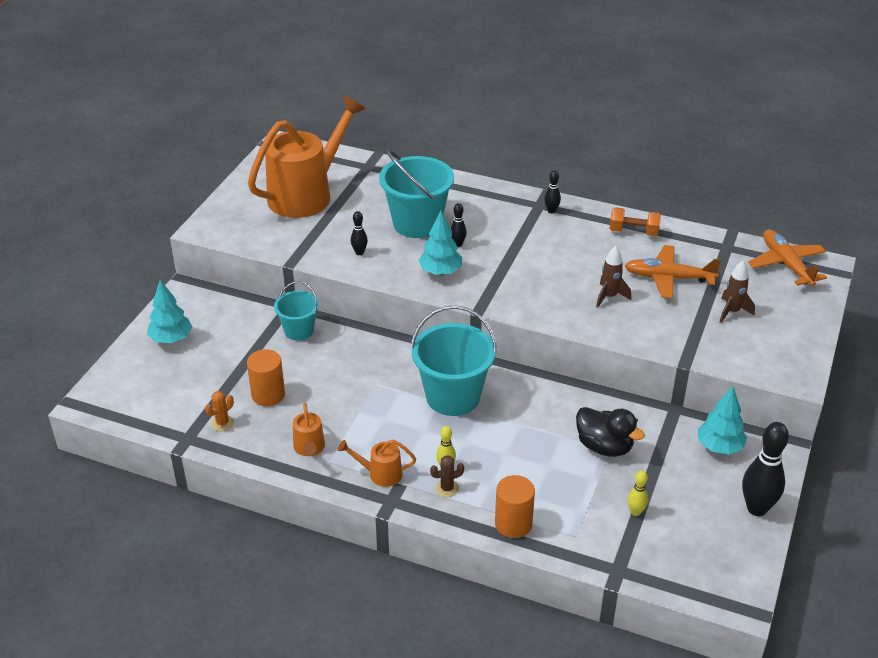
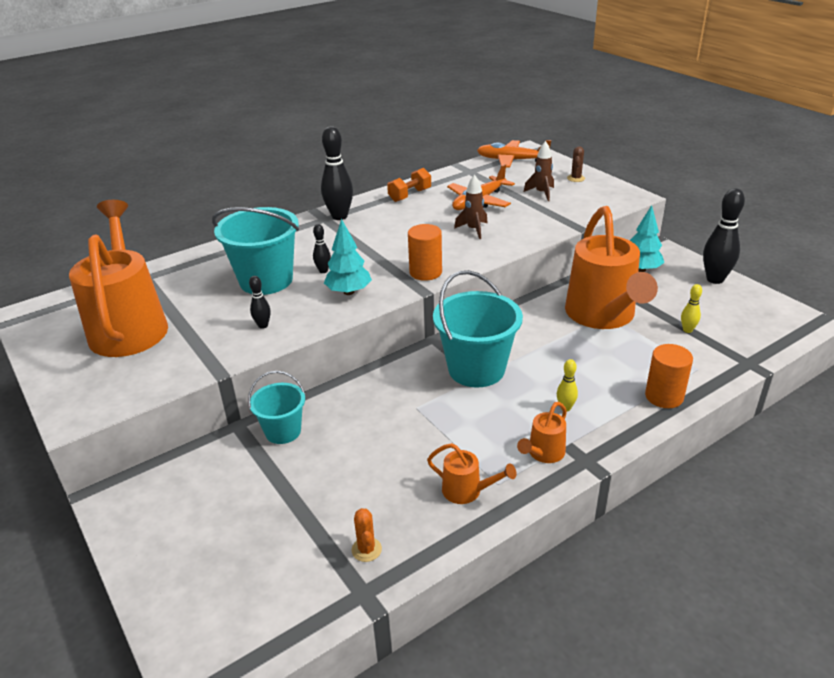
camera: 55 degrees left, 5 degrees down
turquoise tree [147,280,192,343] -> none
orange cylinder [247,349,285,406] -> orange cylinder moved to [408,224,442,281]
brown cactus [430,455,464,497] -> brown cactus moved to [567,146,585,182]
black bowling pin [544,170,561,213] -> black bowling pin [321,126,353,220], size x2.01
black duck [576,407,645,457] -> orange watering can [565,206,658,329]

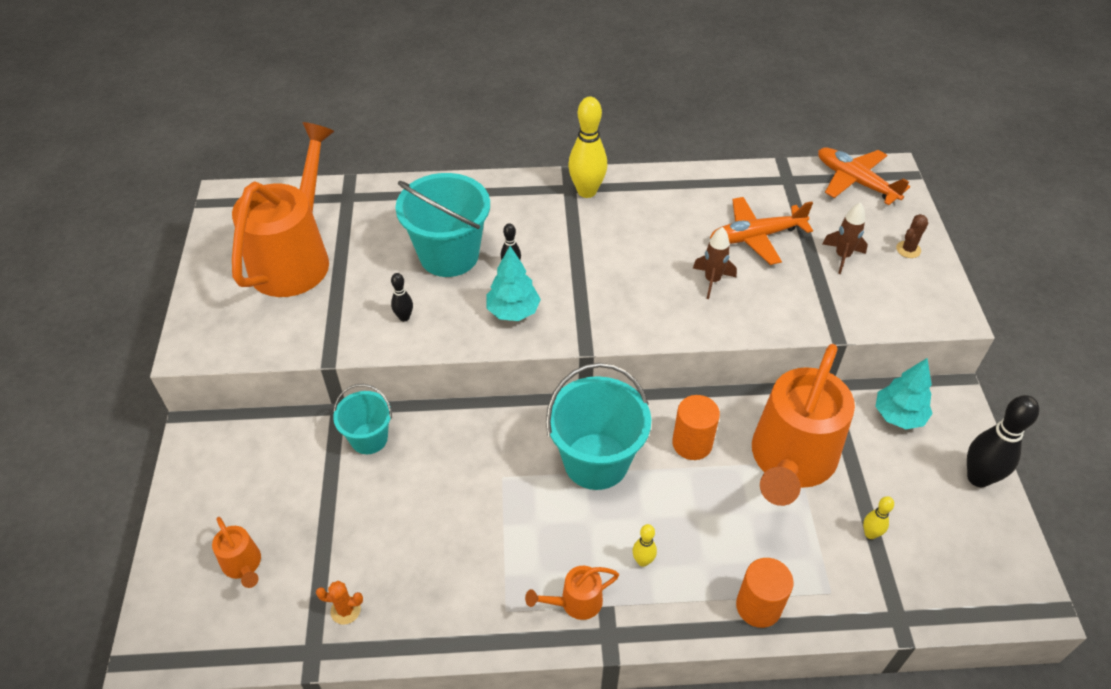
camera: 30 degrees right, 15 degrees up
black bowling pin [321,126,353,220] -> yellow bowling pin [568,97,607,198]
orange cactus [352,508,382,562] -> orange cactus turned 75 degrees clockwise [316,581,363,625]
orange dumbbell [387,168,431,202] -> none
orange cylinder [408,224,442,281] -> orange cylinder moved to [672,395,720,460]
orange watering can [427,443,517,504] -> orange watering can moved to [212,517,261,588]

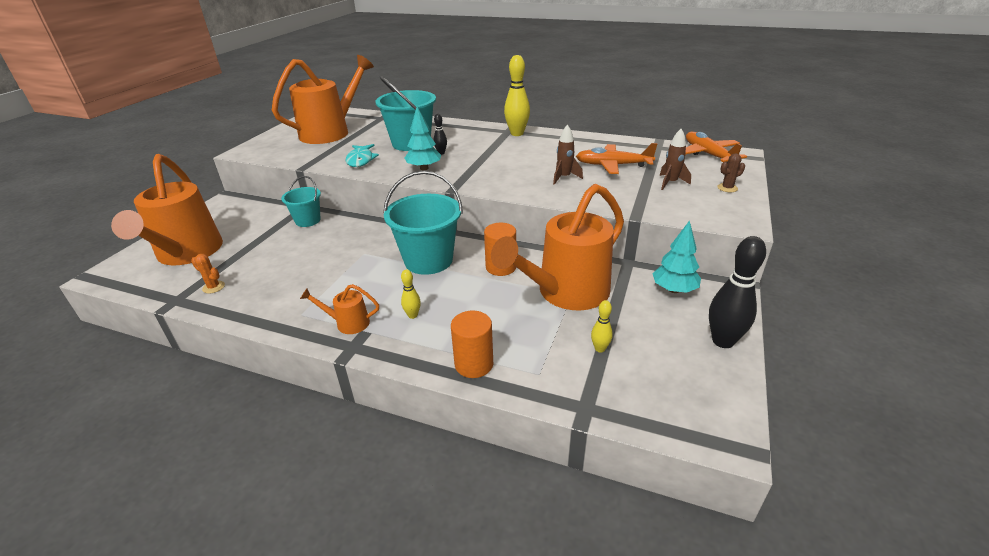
camera: 25 degrees right, 15 degrees down
orange watering can [212,517,261,588] -> orange watering can [111,154,223,265], size x2.37
black bowling pin [391,273,413,322] -> turquoise fish [345,144,379,167]

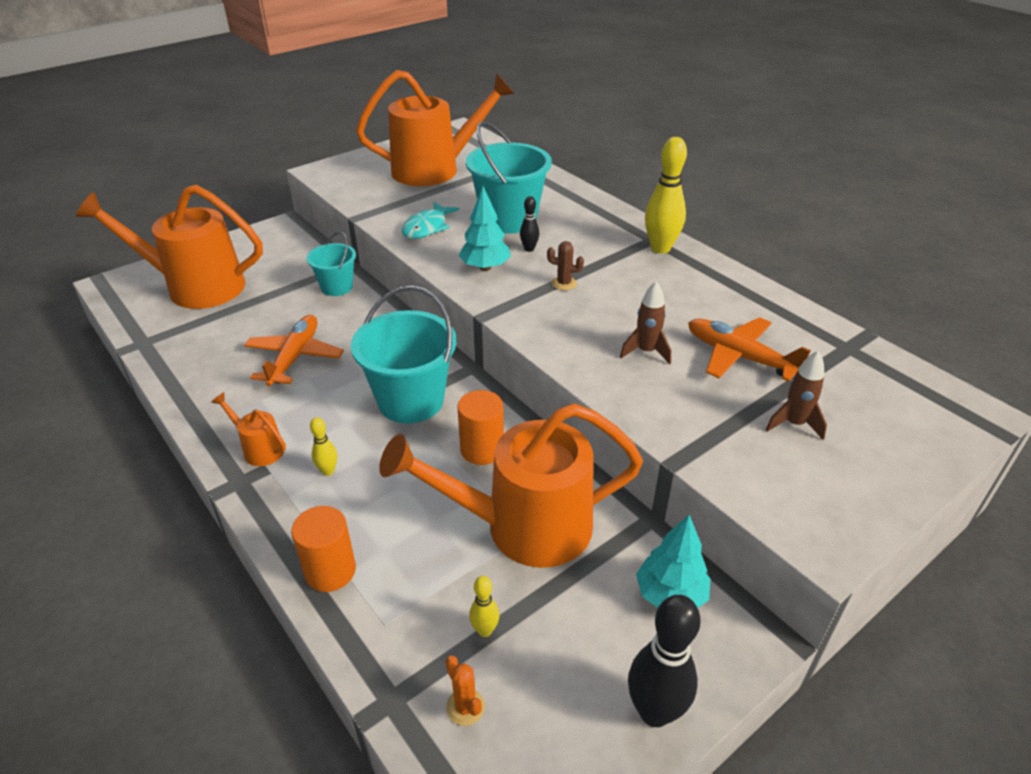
camera: 30 degrees right, 5 degrees up
orange watering can [111,154,223,265] -> orange watering can turned 75 degrees clockwise [76,185,263,309]
orange cactus [191,254,225,293] -> orange cactus moved to [446,656,485,726]
orange plane [685,132,747,164] -> orange plane moved to [244,315,344,386]
brown cactus [717,153,745,192] -> brown cactus moved to [547,241,584,290]

